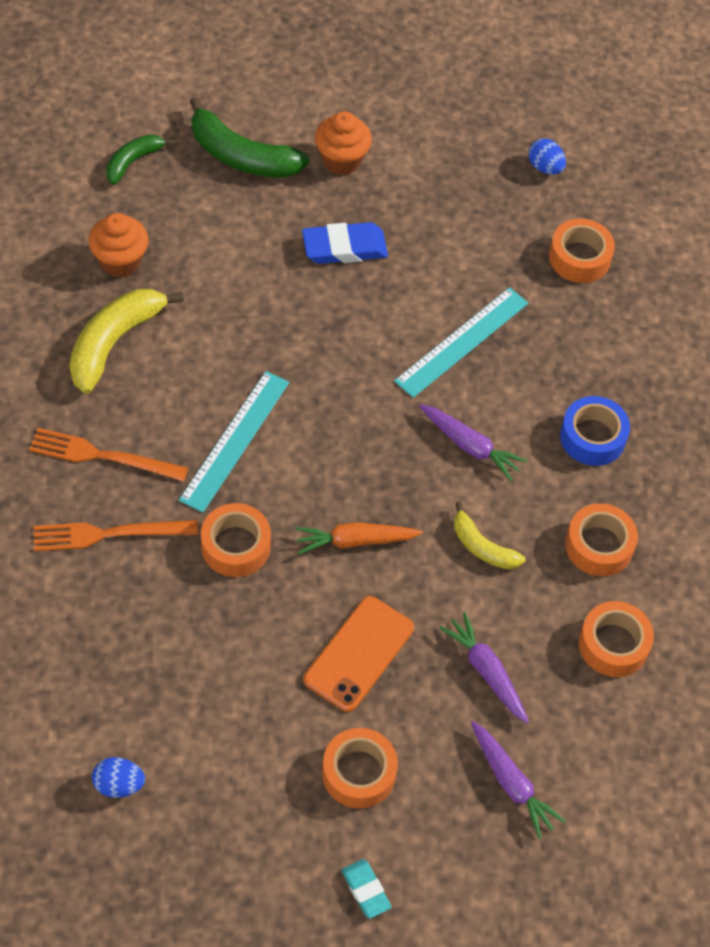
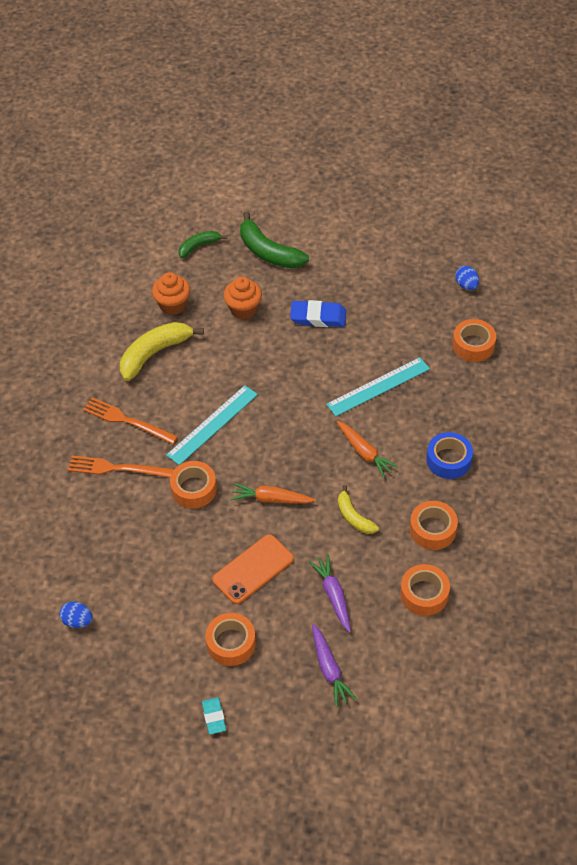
camera: 20 degrees right, 5 degrees down
orange cupcake [315,111,372,175] -> orange cupcake moved to [223,277,262,319]
purple carrot [419,404,528,481] -> orange carrot [336,421,399,478]

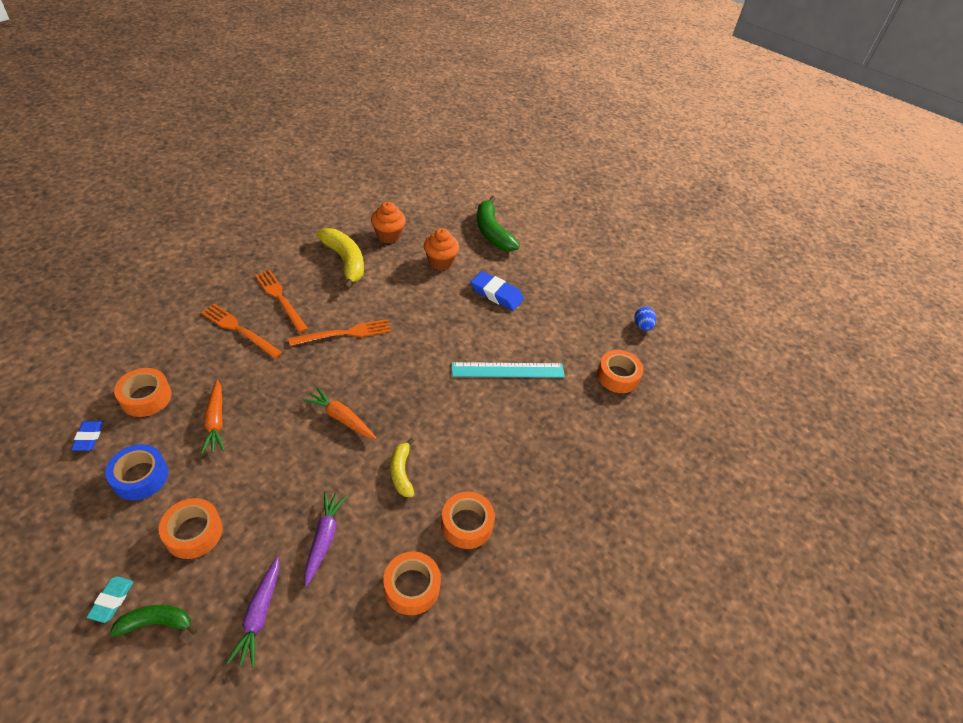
camera: 20 degrees right, 5 degrees down
blue egg [59,602,93,628] -> blue eraser [71,421,103,451]
yellow banana [120,322,204,381] -> yellow banana turned 75 degrees clockwise [316,228,364,290]
turquoise ruler [166,385,258,465] -> orange fork [288,319,391,346]
orange tape [170,461,217,509] -> orange tape moved to [114,368,172,417]
green banana [179,231,227,258] -> green banana moved to [110,605,197,636]
orange phone [212,534,294,604] -> none
orange carrot [336,421,399,478] -> orange carrot moved to [201,380,225,454]
blue tape [426,432,473,479] -> blue tape moved to [105,444,168,500]

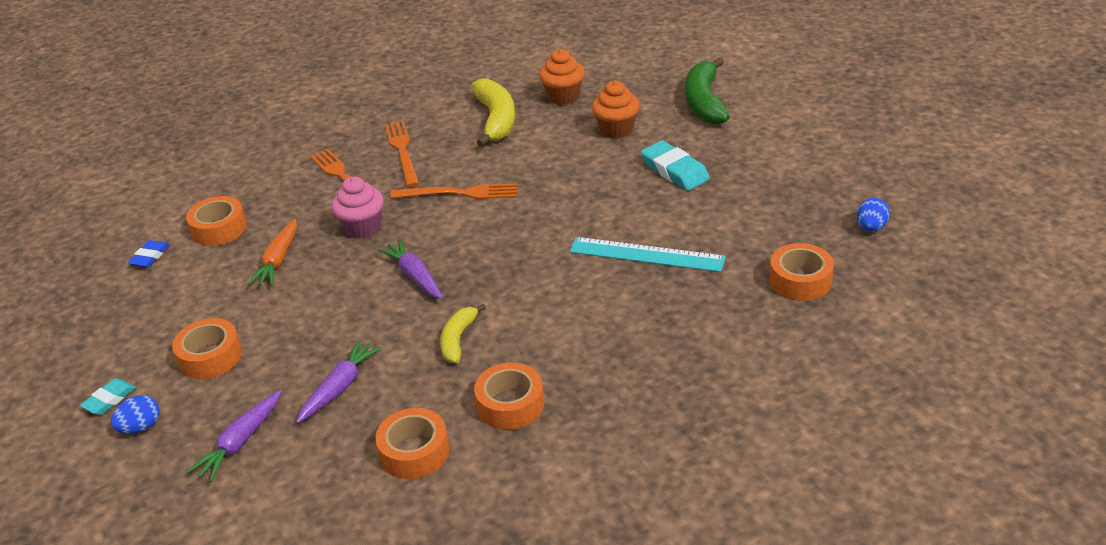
camera: 30 degrees right, 10 degrees down
blue tape [105,444,168,500] -> none
green banana [110,605,197,636] -> blue egg [111,395,160,434]
orange carrot [303,387,376,439] -> purple carrot [378,239,443,299]
blue eraser [470,271,524,311] -> turquoise eraser [641,141,710,191]
none -> pink cupcake [331,176,384,239]

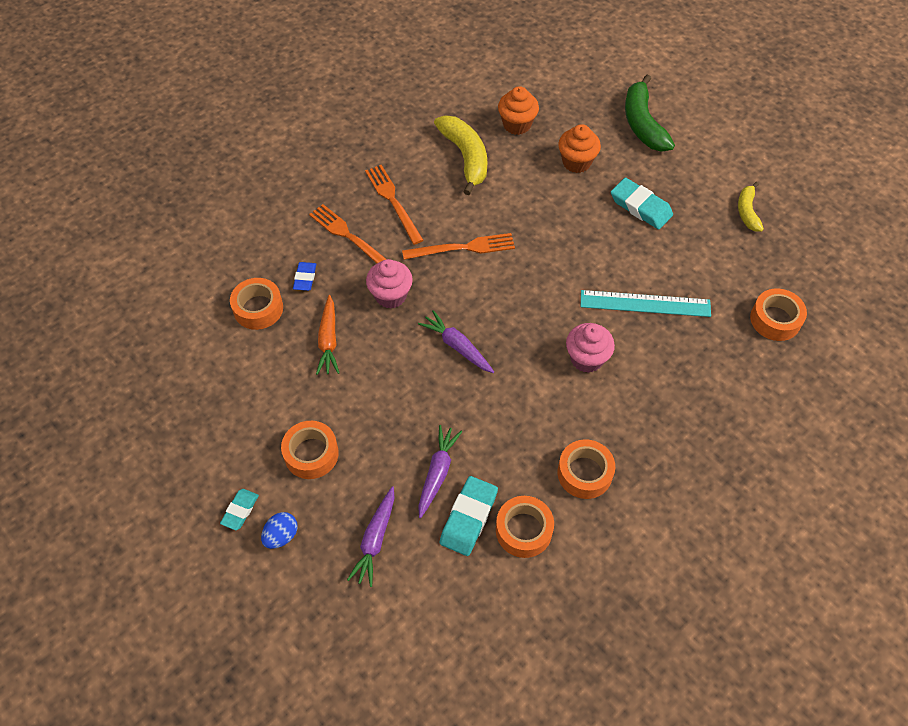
camera: 15 degrees left, 20 degrees up
blue eraser [128,240,169,268] -> blue eraser moved to [293,262,316,291]
yellow banana [440,304,486,363] -> yellow banana moved to [738,182,764,232]
blue egg [857,198,890,232] -> none
none -> turquoise eraser [440,476,498,556]
none -> pink cupcake [566,323,615,373]

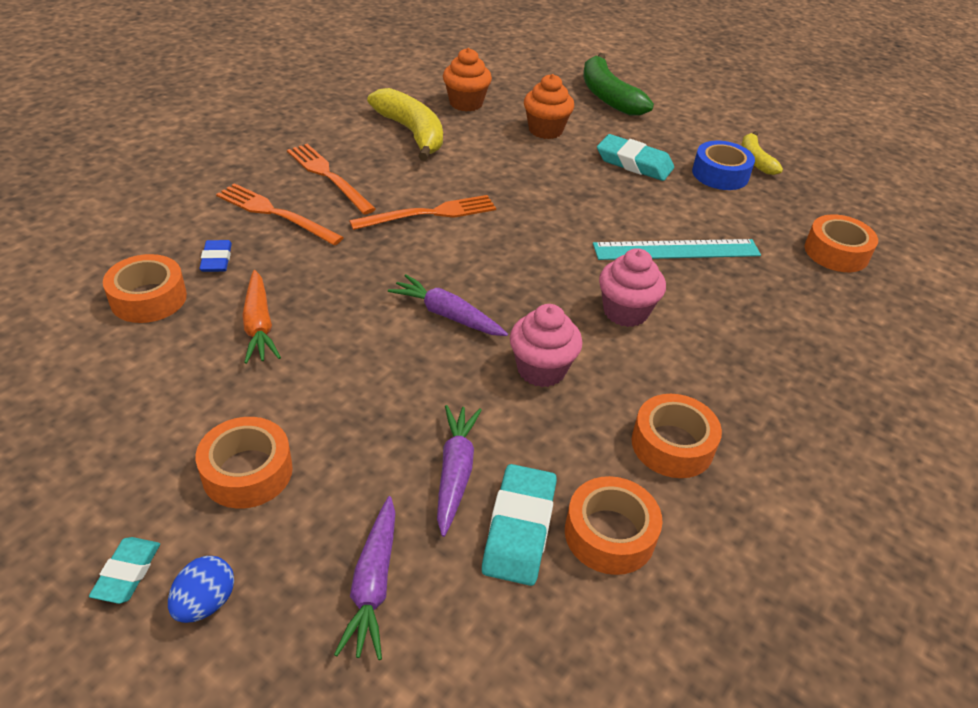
camera: 15 degrees left, 15 degrees down
pink cupcake [366,259,413,309] -> pink cupcake moved to [510,304,582,387]
none -> blue tape [692,141,755,190]

